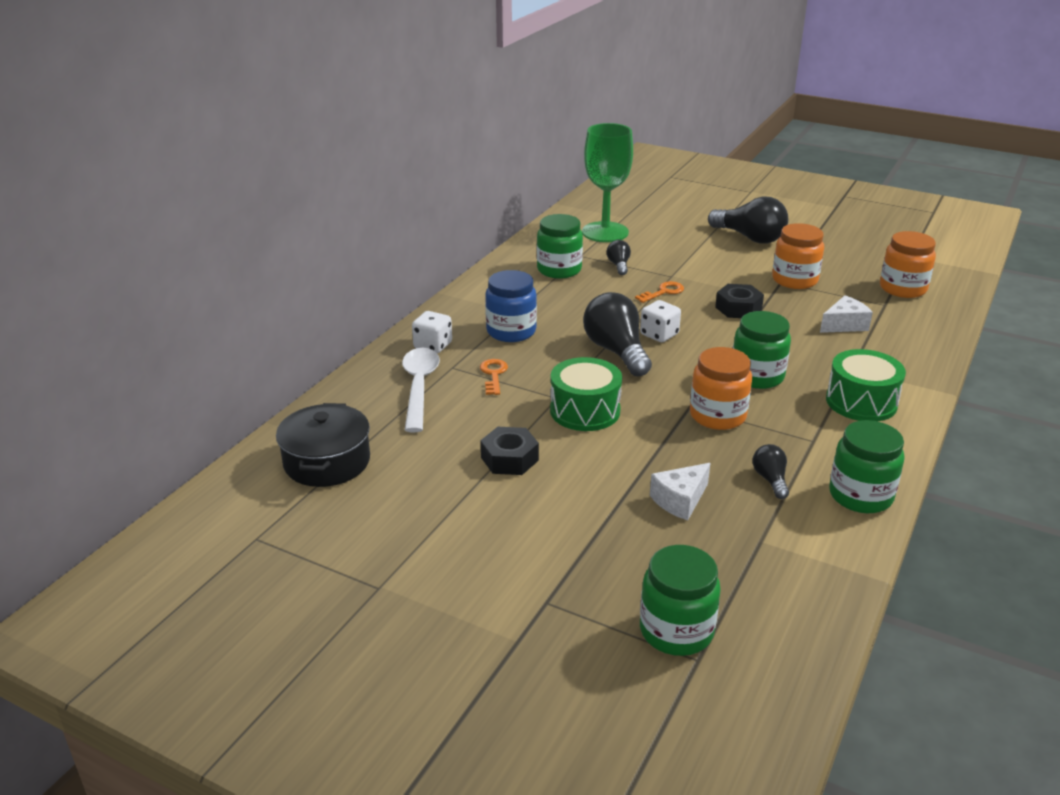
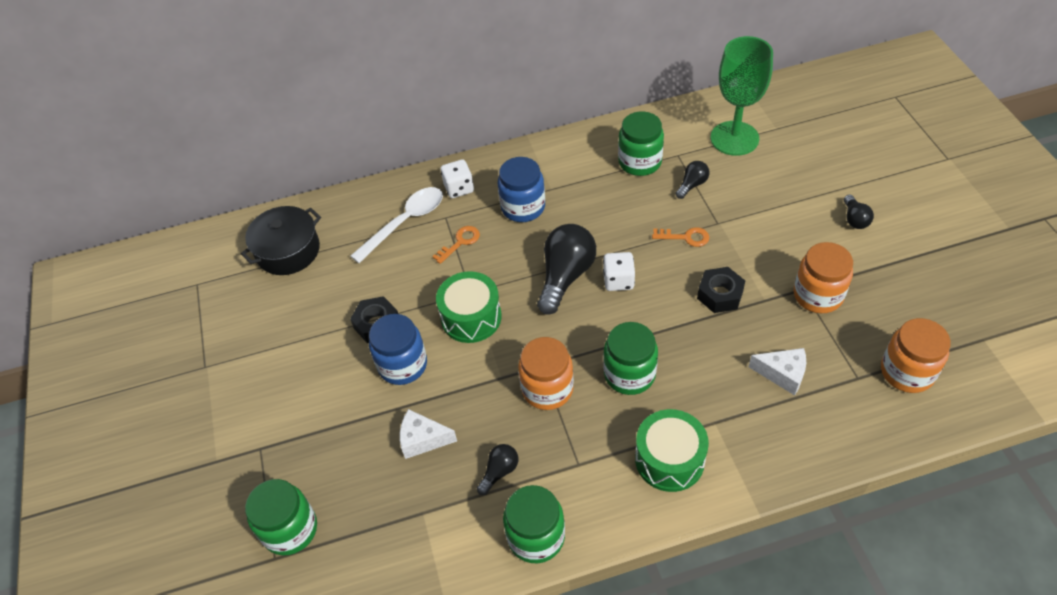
camera: 50 degrees right, 20 degrees up
black light bulb [708,196,788,243] -> black light bulb [844,195,874,229], size x0.50
none -> blue jar [369,314,427,385]

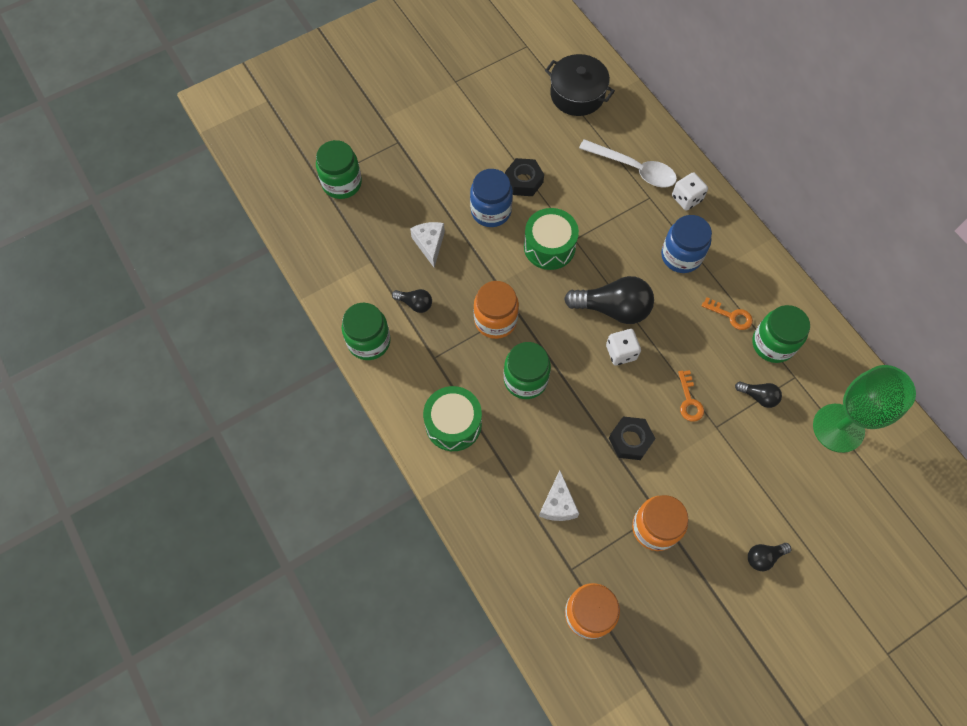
camera: 70 degrees right, 15 degrees up
orange key [432,226,480,264] -> orange key moved to [701,297,753,330]

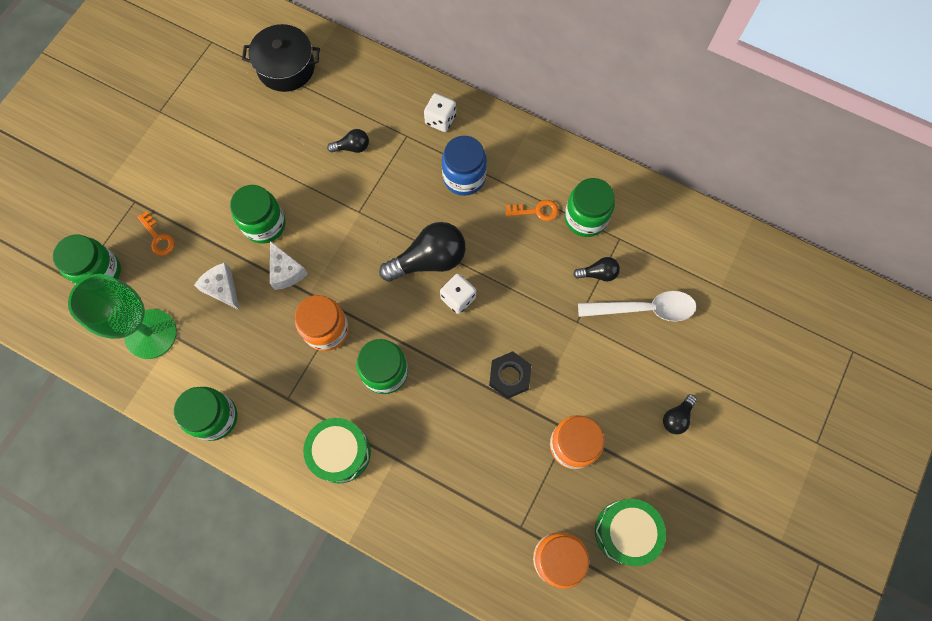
camera: 30 degrees left, 5 degrees up
black light bulb [392,289,432,313] -> black light bulb moved to [327,129,369,153]
blue jar [470,169,513,227] -> green jar [230,185,286,244]
black nut [505,158,544,196] -> none
green drum [524,208,579,270] -> green drum moved to [595,499,666,566]
white cheese [539,470,579,521] -> white cheese moved to [270,241,308,290]
white spoon [579,139,677,188] -> white spoon moved to [578,291,696,322]
orange key [678,370,704,422] -> orange key moved to [137,211,175,256]
green goblet [813,365,916,453] -> green goblet moved to [68,274,177,359]

